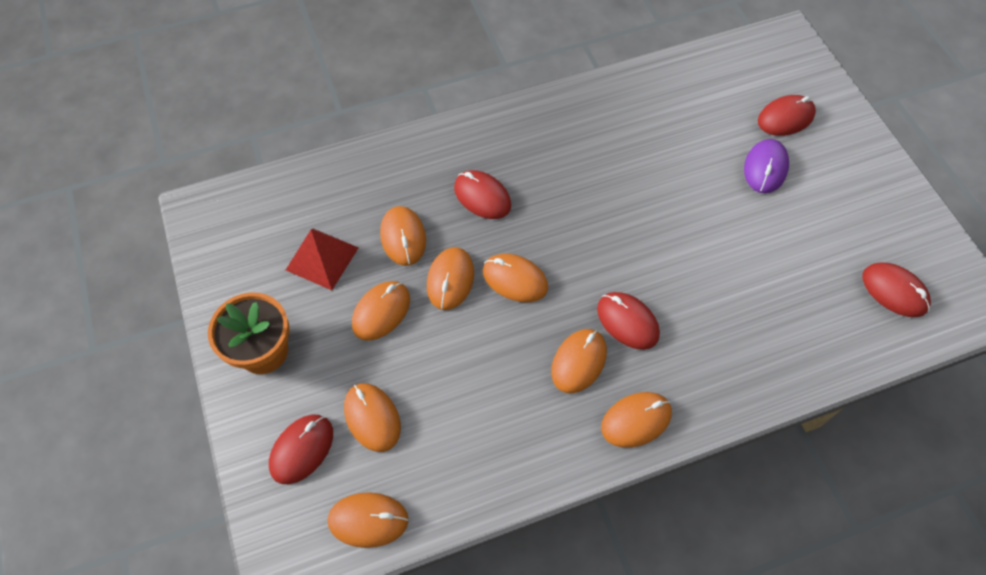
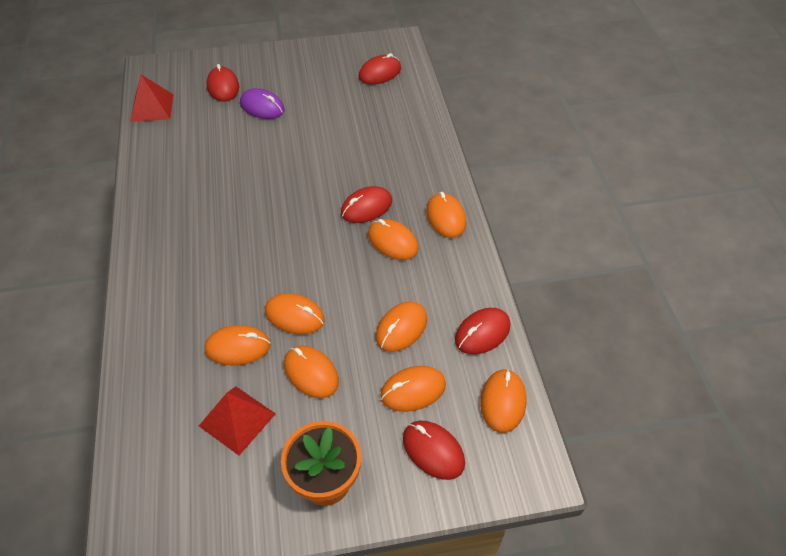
camera: 80 degrees left, 10 degrees down
red mouse [454,170,511,219] -> red mouse moved to [455,308,511,354]
orange mouse [483,254,548,302] -> orange mouse moved to [376,301,427,352]
none -> red pyramid [130,75,174,122]

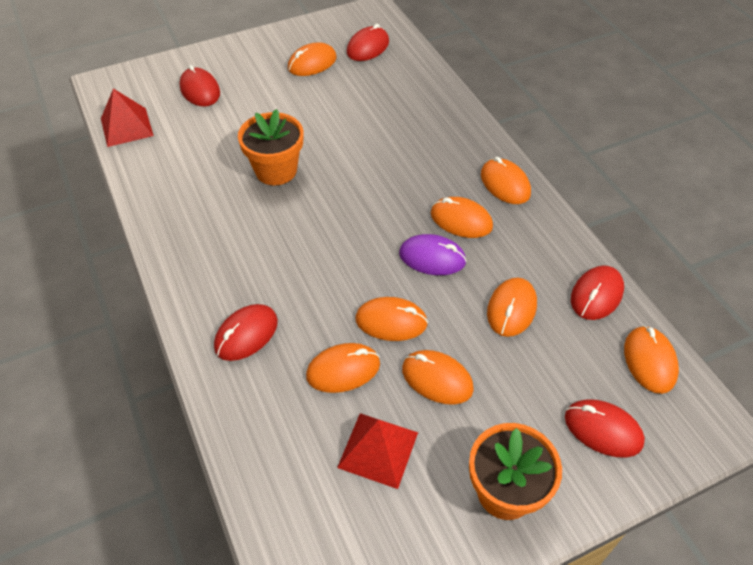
camera: 15 degrees left, 0 degrees up
purple mouse [240,88,285,119] -> purple mouse moved to [399,234,467,275]
red mouse [341,186,392,223] -> red mouse moved to [214,304,278,361]
orange mouse [380,366,446,412] -> orange mouse moved to [288,42,337,76]
none -> orange flower pot [238,109,303,185]

